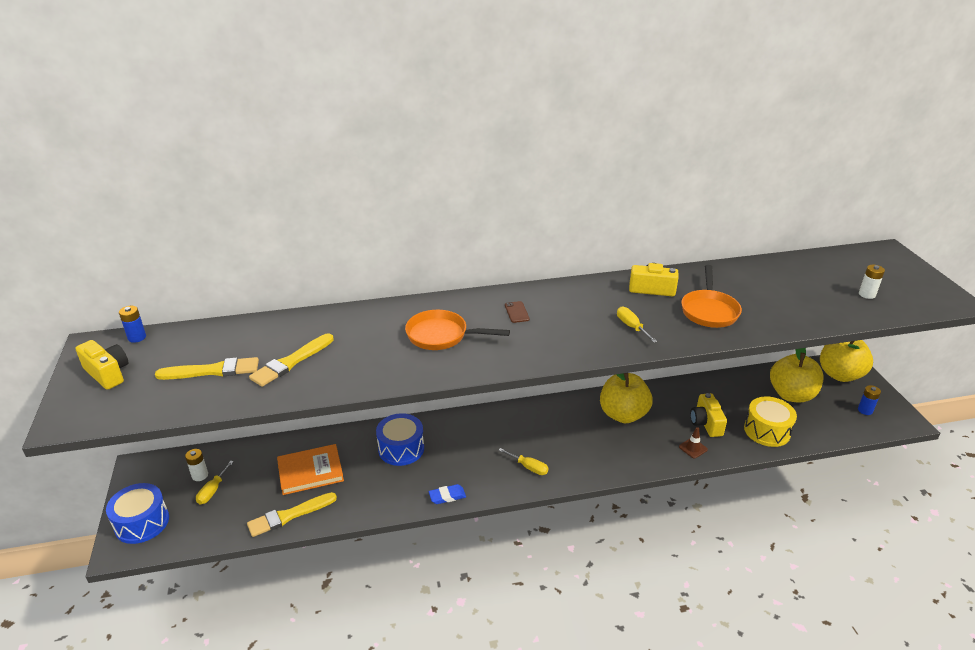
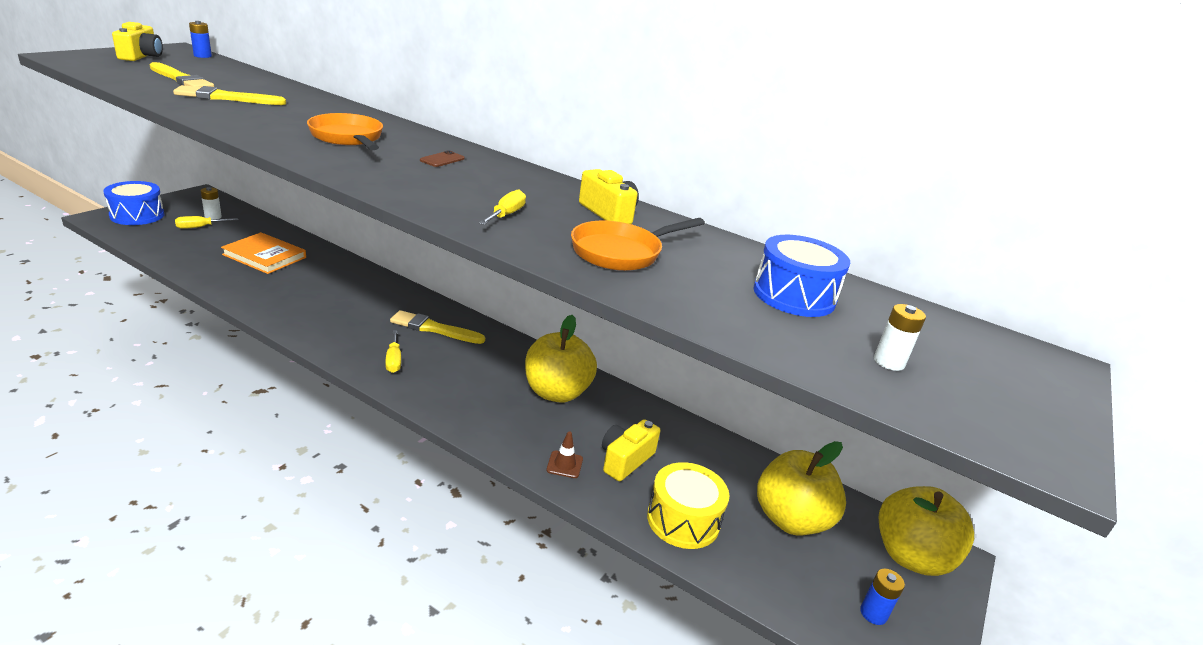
camera: 40 degrees right, 5 degrees down
yellow brush [247,492,337,537] -> yellow brush moved to [390,310,485,344]
blue drum [376,413,424,466] -> blue drum moved to [753,235,850,317]
blue eraser [429,484,466,504] -> none

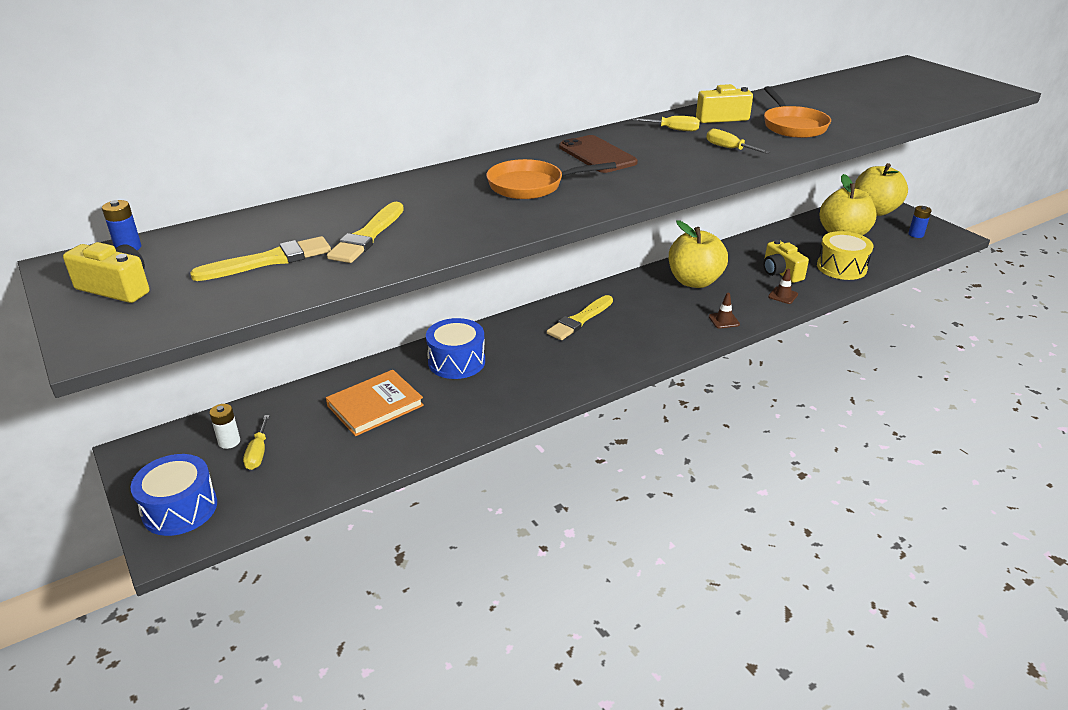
camera: 60 degrees left, 5 degrees up
yellow screwdriver [385,330,401,373] -> yellow screwdriver moved to [633,116,700,131]
brown phone [420,150,465,167] -> brown phone [559,135,638,173], size x2.01
blue drum [753,235,850,317] -> blue drum moved to [426,318,485,379]
white battery [874,304,926,371] -> none
none -> brown traffic cone [709,293,740,329]

